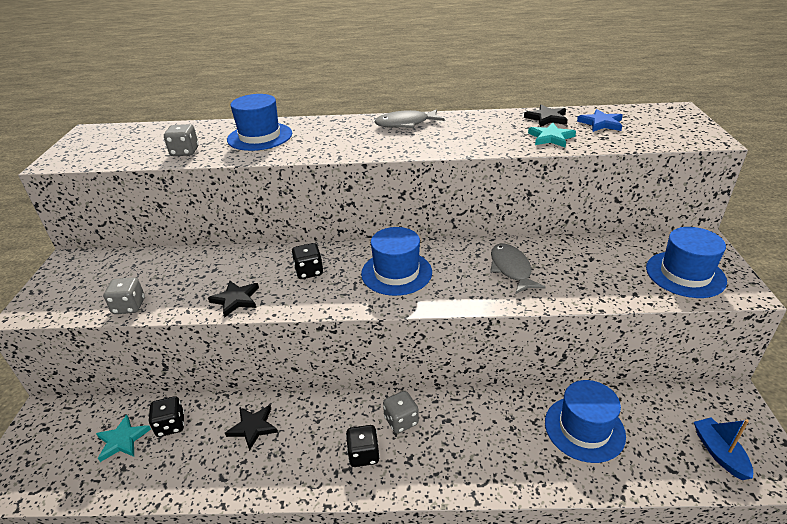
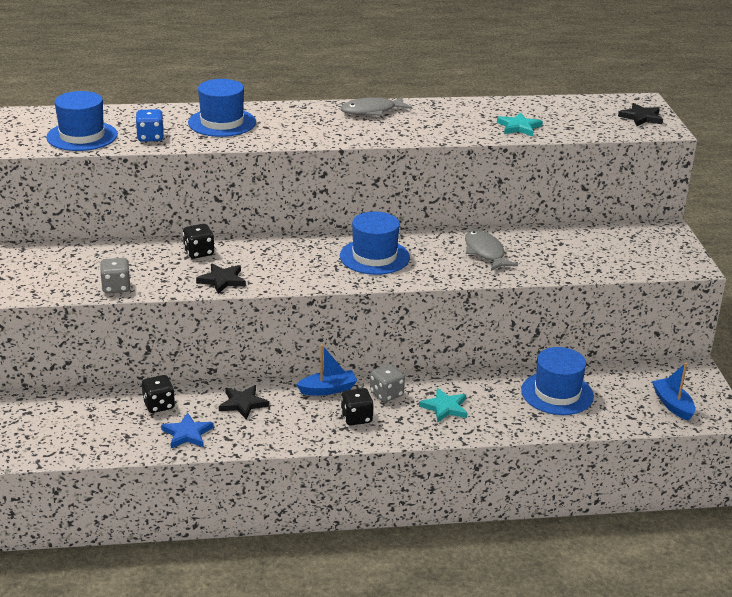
camera: 10 degrees left, 5 degrees down
turquoise star [96,415,151,462] -> turquoise star moved to [419,388,467,423]
grey dice [164,124,199,156] -> blue dice [136,109,164,142]
black dice [292,243,323,279] -> black dice moved to [183,224,214,259]
black star [524,105,568,127] -> black star moved to [618,103,663,126]
blue star [577,109,623,132] -> blue star moved to [161,413,214,448]
blue hat [646,227,727,298] -> blue hat moved to [46,91,118,151]
none -> blue boat [296,344,357,396]

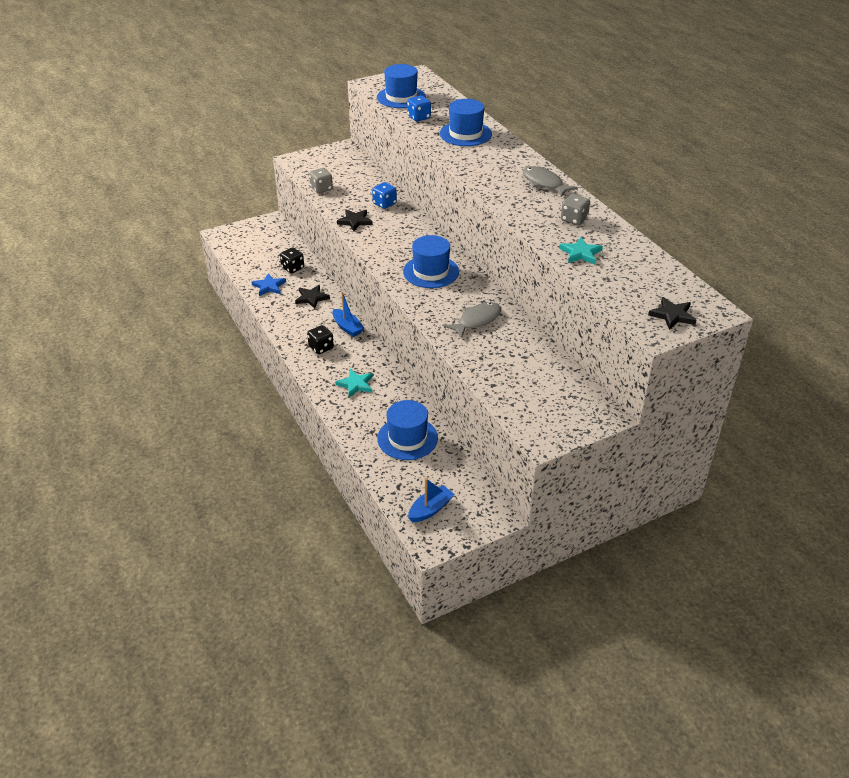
camera: 70 degrees right, 10 degrees up
black dice [183,224,214,259] -> blue dice [372,182,397,209]
grey dice [370,364,405,402] -> grey dice moved to [561,194,590,225]

